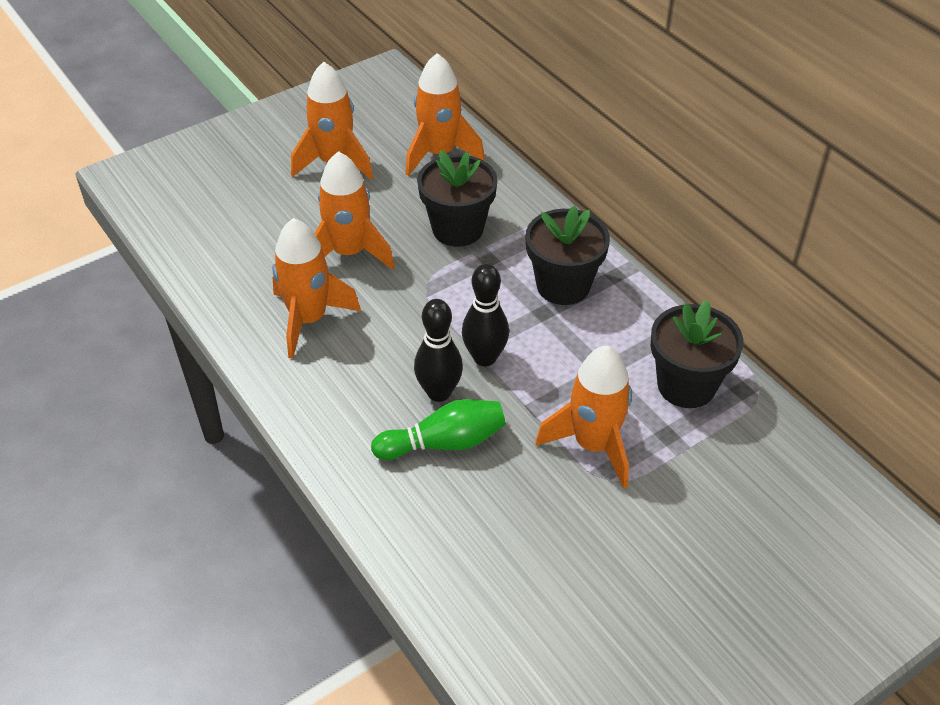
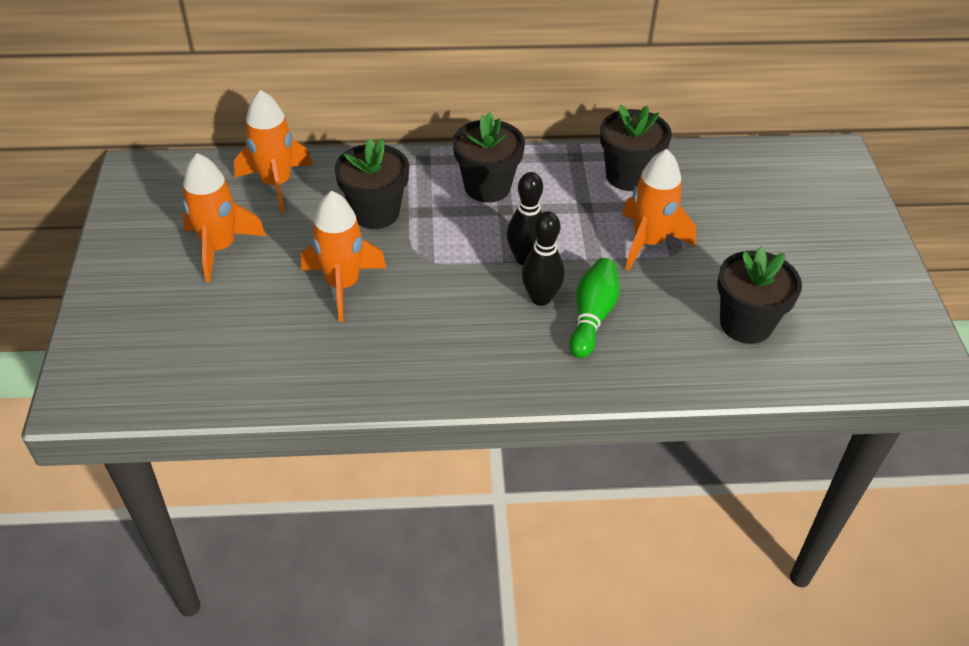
camera: 60 degrees left, 0 degrees up
orange rocket [272,218,361,359] -> none
none -> black flower pot [717,246,802,344]

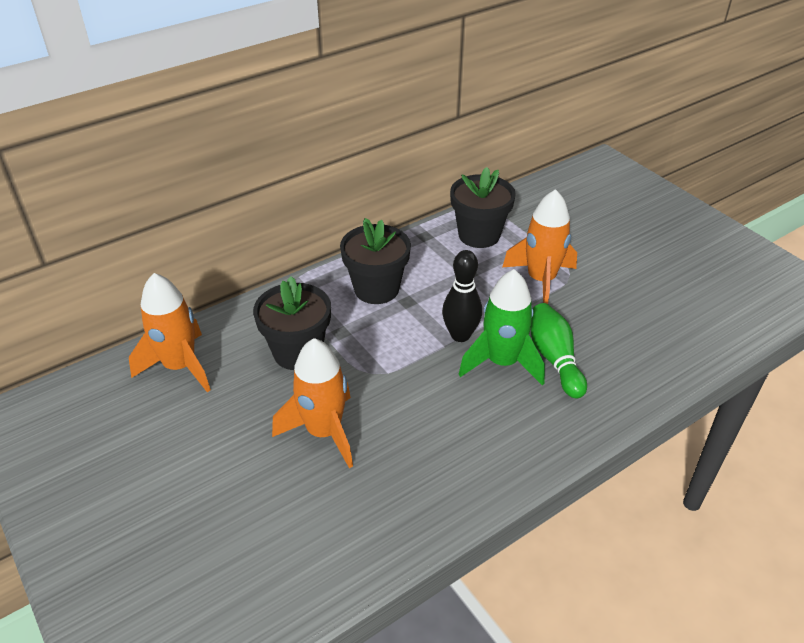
camera: 30 degrees left, 5 degrees down
orange rocket [182,153,266,282] -> none
black bowling pin [522,211,564,306] -> green rocket [458,269,545,386]
black flower pot [717,246,802,344] -> none

